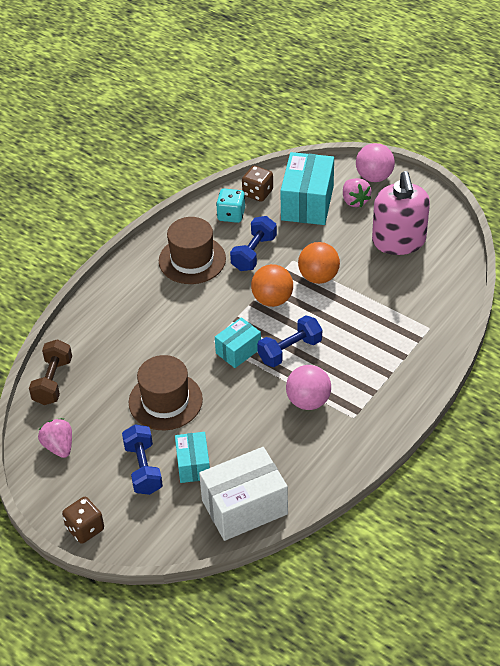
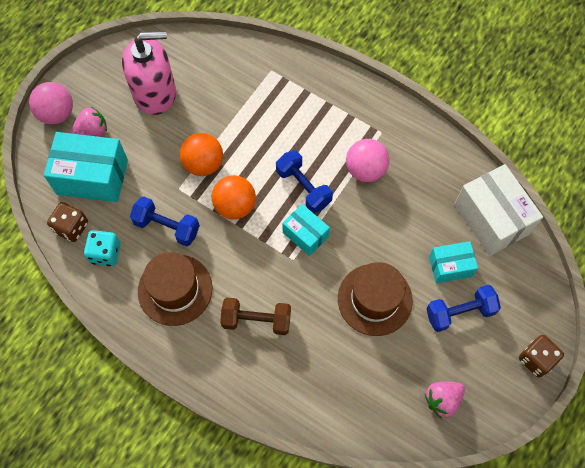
camera: 95 degrees left, 20 degrees up
brown dumbbell [29,339,72,405] -> brown dumbbell moved to [220,298,291,335]

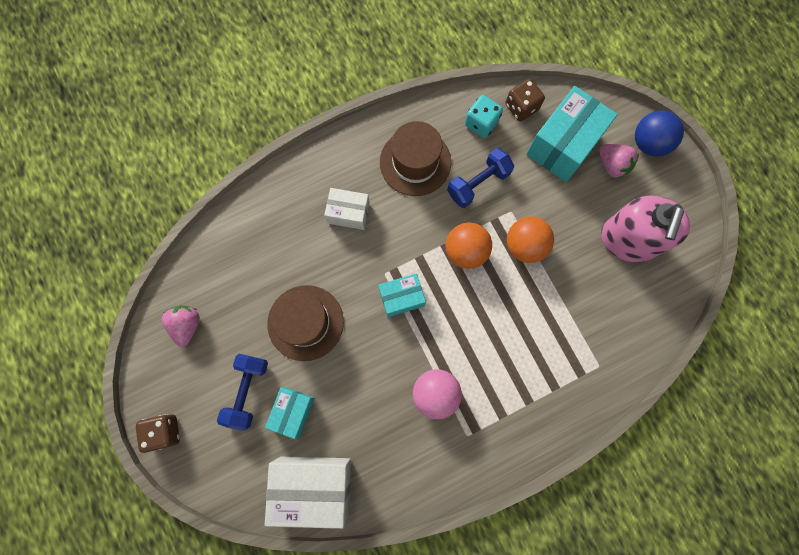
camera: 120 degrees right, 10 degrees up
pink ball [29,82,73,124] -> blue ball [635,111,684,157]
pink strawberry [70,107,107,137] -> pink strawberry turned 45 degrees counterclockwise [599,144,639,179]
brown dumbbell [220,298,291,335] -> white box [324,188,370,230]
blue dumbbell [276,150,333,213] -> none

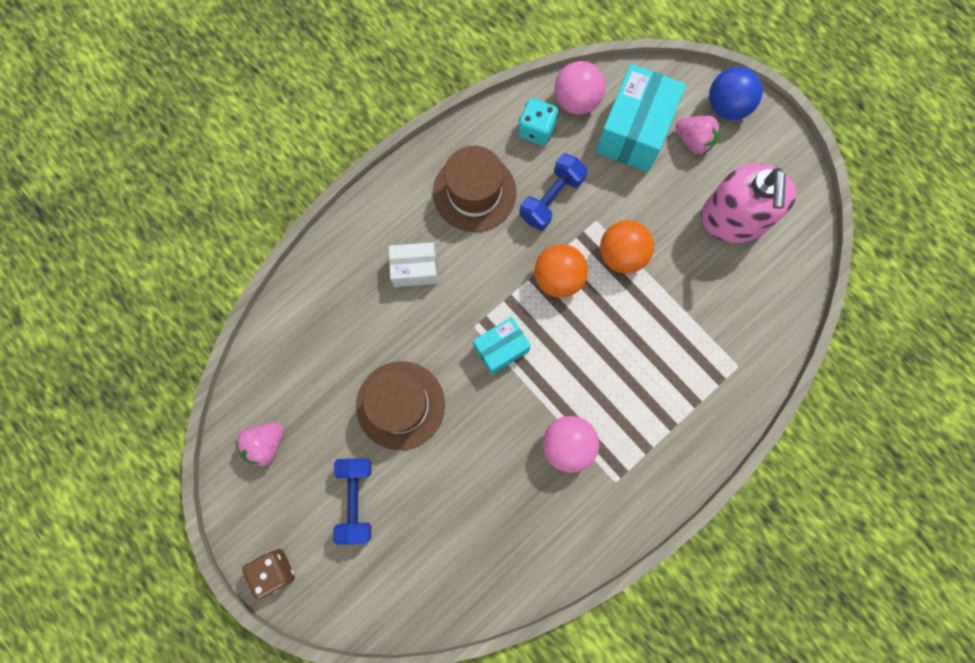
camera: 15 degrees left, 0 degrees up
pink strawberry [162,305,200,347] -> pink strawberry turned 120 degrees counterclockwise [236,422,283,468]
turquoise box [265,387,315,439] -> none
white box [265,456,351,529] -> none
brown dice [505,79,545,122] -> pink ball [554,61,605,115]

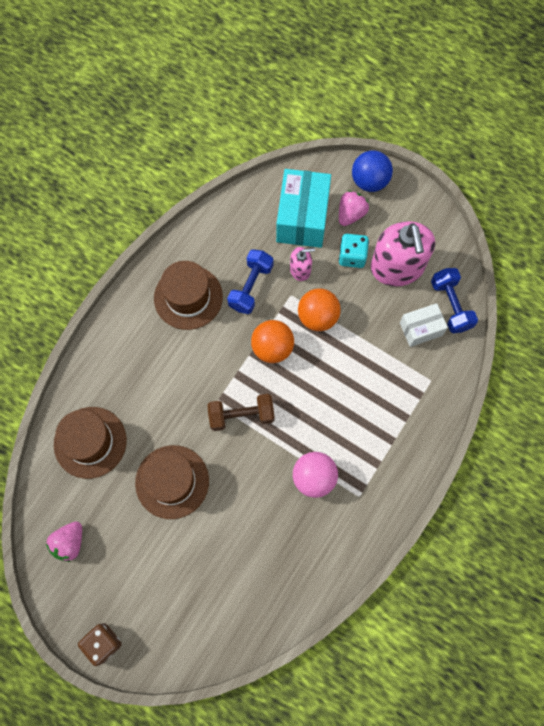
camera: 15 degrees left, 5 degrees down
blue dumbbell [333,458,372,545] -> blue dumbbell moved to [431,268,478,333]
white box [389,242,438,287] -> white box moved to [400,303,448,347]
turquoise box [473,317,531,375] -> brown dumbbell [207,394,275,431]
turquoise dice [518,98,558,146] -> turquoise dice moved to [339,234,369,268]
pink ball [554,61,605,115] -> none
pink strawberry [675,116,720,155] -> pink strawberry turned 75 degrees counterclockwise [339,191,369,226]
none -> brown hat [54,407,127,479]
none -> pink soap dispenser [290,247,315,281]

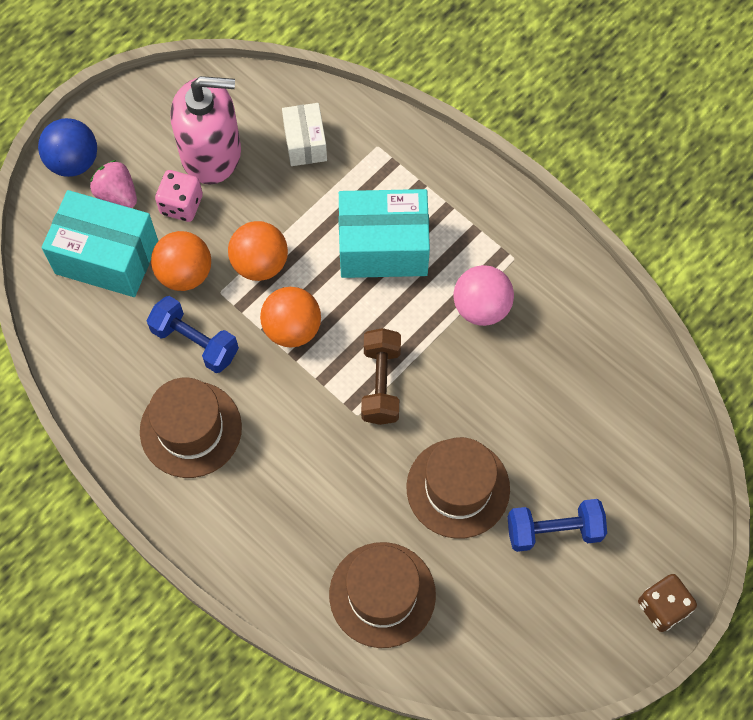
camera: 80 degrees left, 5 degrees down
pink strawberry [46,522,82,562] -> none
pink soap dispenser [290,247,315,281] -> orange ball [151,231,211,291]
turquoise dice [339,234,369,268] -> pink dice [155,170,203,222]
blue dumbbell [431,268,478,333] -> blue dumbbell moved to [507,499,607,552]
none -> turquoise box [338,189,430,278]

